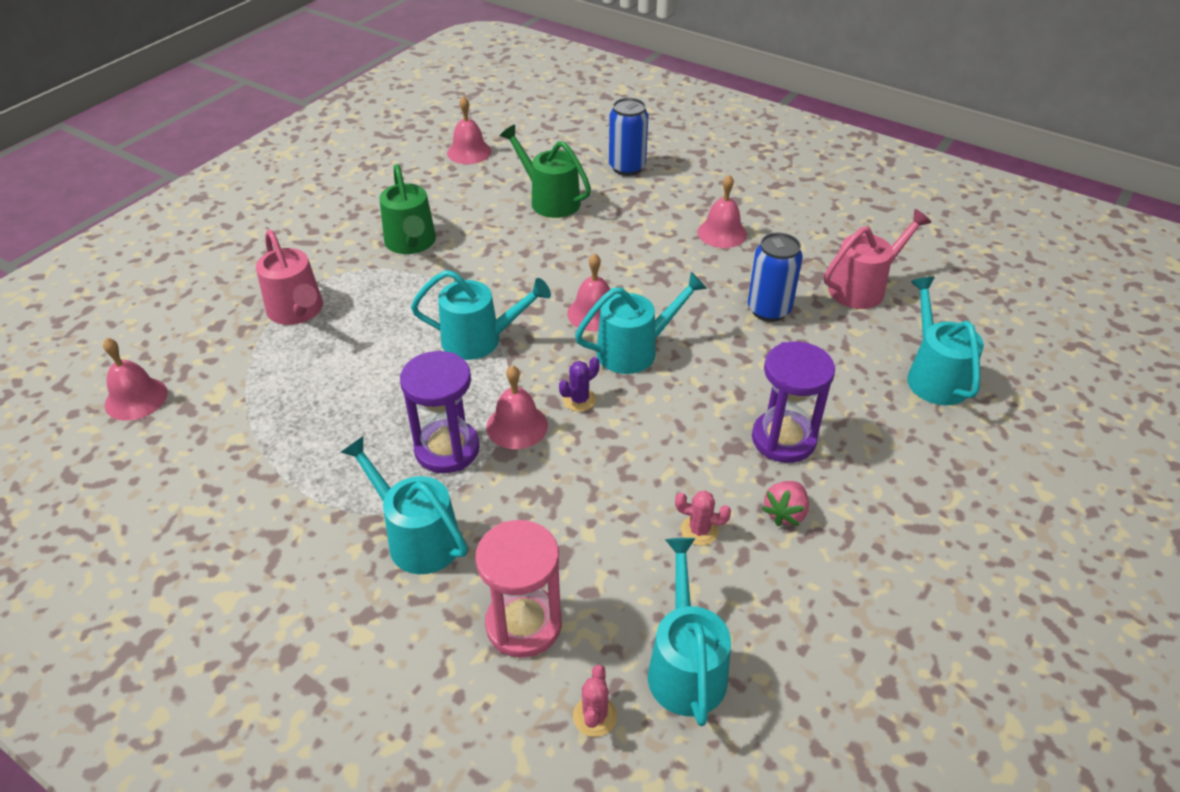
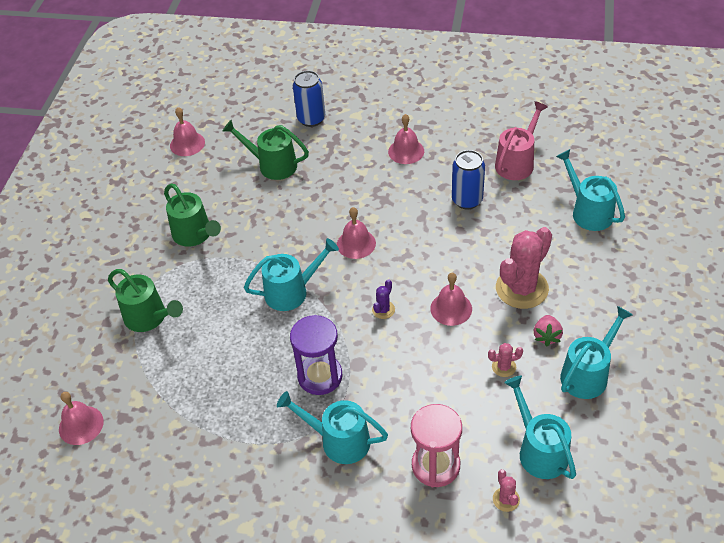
camera: 20 degrees left, 5 degrees up
pink watering can [256,230,323,325] -> green watering can [108,269,183,332]
pink bell [486,365,548,449] -> pink bell moved to [430,273,472,326]
turquoise watering can [575,272,707,374] -> turquoise watering can moved to [560,306,633,399]
purple hourglass [752,341,835,463] -> pink cactus [496,227,552,309]

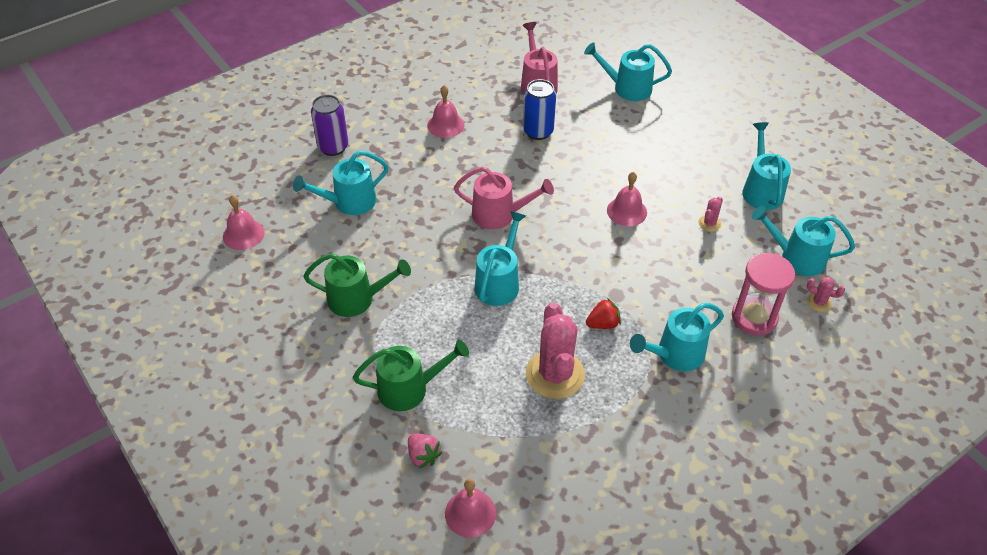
camera: 50 degrees left, 0 degrees up
green watering can [223,120,309,180] -> turquoise watering can [293,151,389,215]
purple hourglass [290,315,343,395] -> red strawberry [586,298,621,329]
blue can [293,70,325,127] -> purple can [311,95,348,156]
pink bell [337,207,376,259] -> pink watering can [454,166,554,229]
purple cactus [372,279,395,319] -> none
pink cactus [496,227,552,309] -> pink cactus moved to [526,302,585,399]
pink strawberry [534,315,563,346] -> pink strawberry moved to [408,434,443,468]

